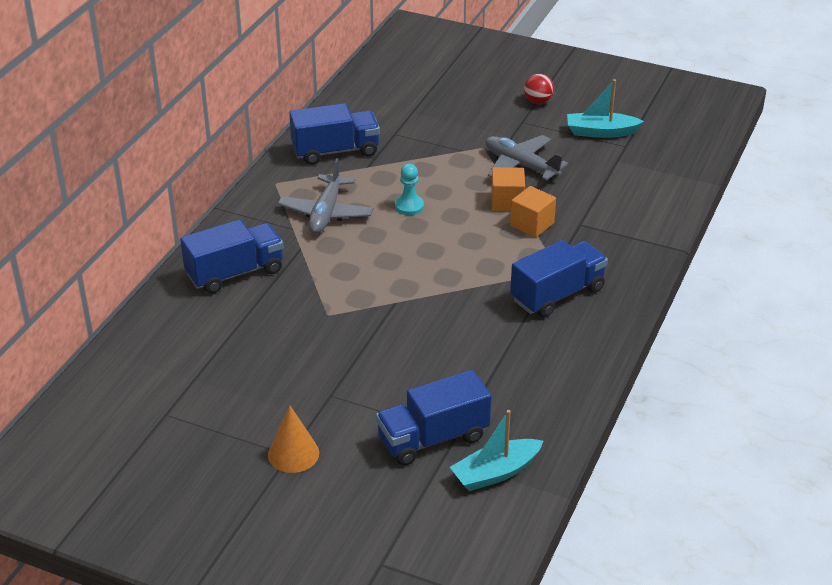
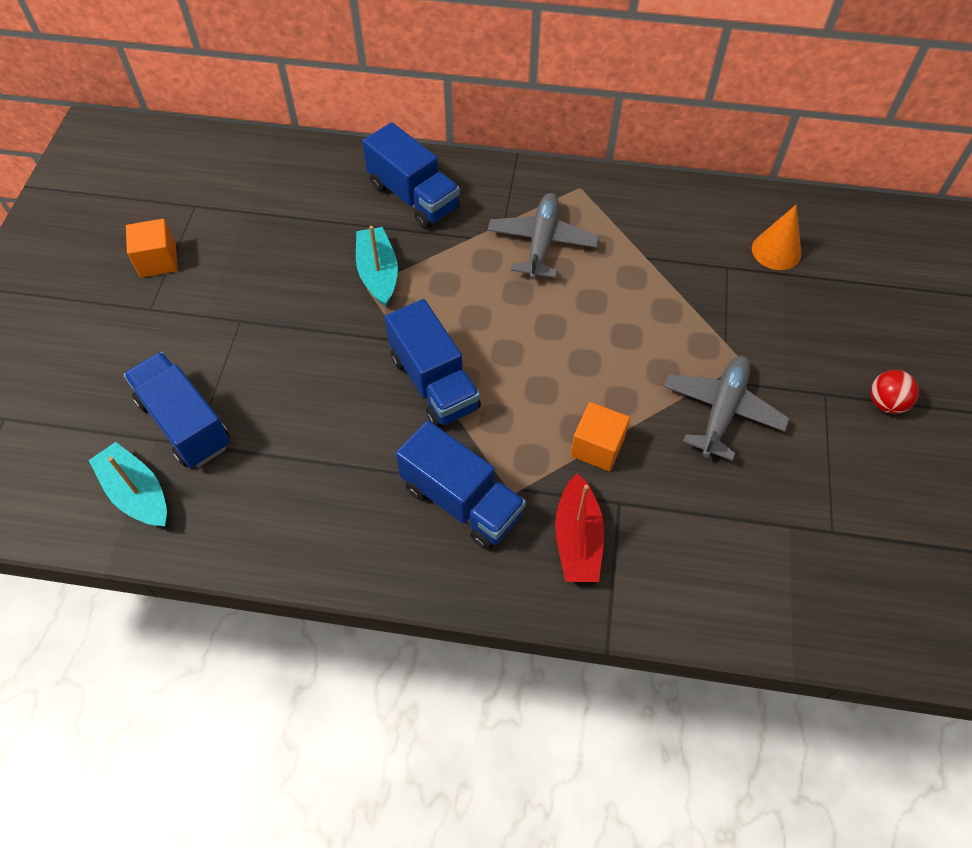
camera: 75 degrees right, 20 degrees up
orange cone [268,406,319,473] -> orange cone moved to [752,205,801,270]
grey plane [278,158,373,234] -> grey plane turned 105 degrees clockwise [487,193,599,280]
blue truck [289,103,380,165] -> blue truck moved to [385,299,481,427]
turquoise pawn [395,164,424,215] -> none
orange cube [491,167,525,211] -> orange cube moved to [126,219,178,278]
turquoise boat [567,79,644,138] -> turquoise boat moved to [356,226,398,307]
none -> red boat [555,473,604,582]

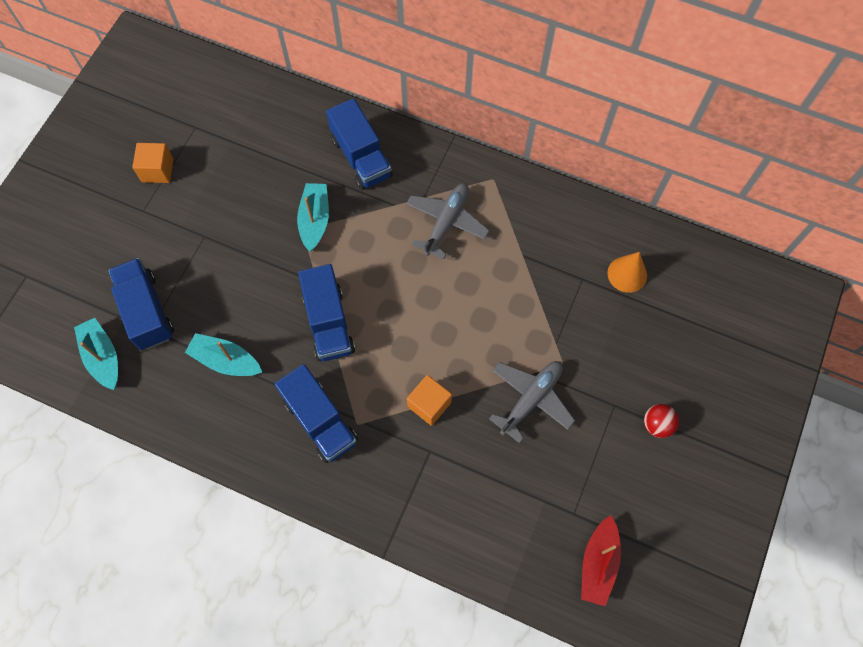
camera: 15 degrees right, 10 degrees up
red boat [555,473,604,582] -> red boat moved to [581,515,621,606]
none -> turquoise boat [185,333,262,376]

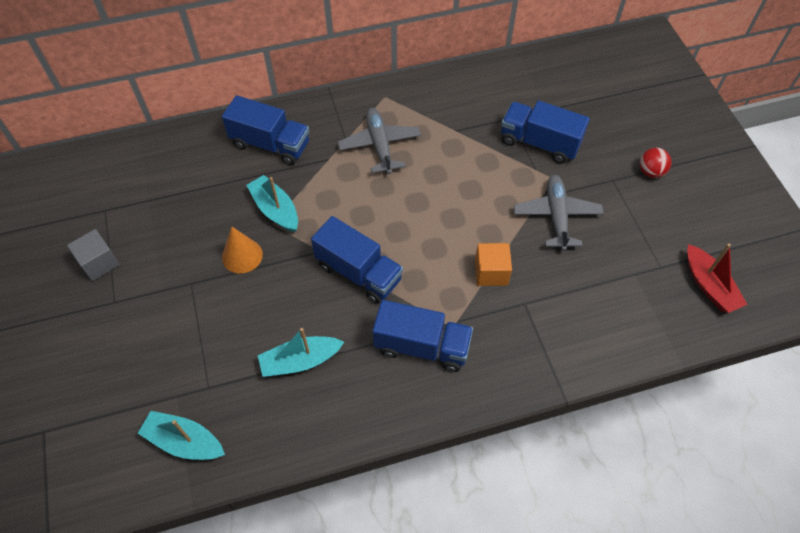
camera: 40 degrees left, 10 degrees down
blue truck [108,258,174,350] -> blue truck moved to [501,100,590,164]
orange cube [132,143,173,183] -> grey cube [67,229,120,281]
orange cone [607,252,647,293] -> orange cone moved to [222,226,263,273]

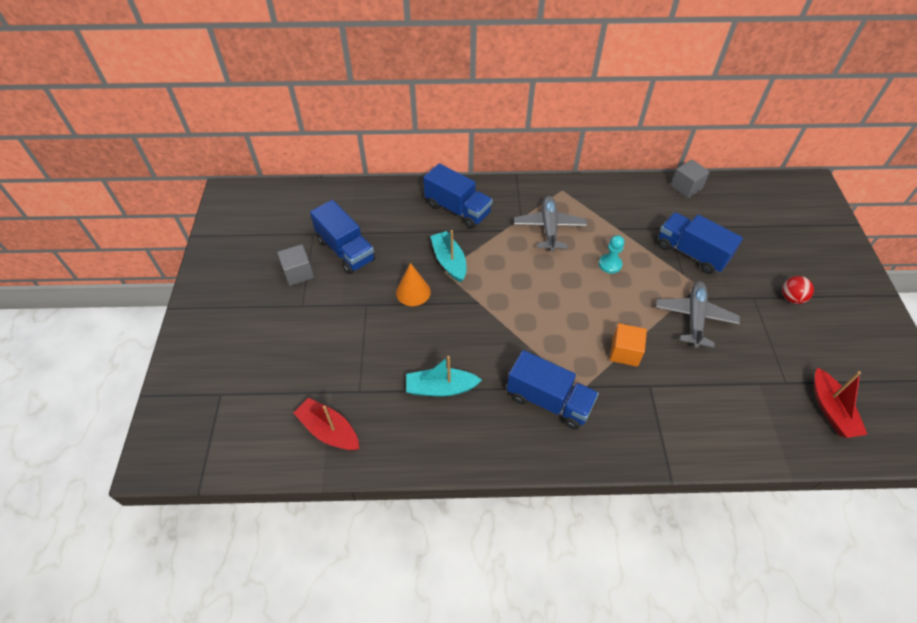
camera: 15 degrees right, 5 degrees down
turquoise boat [138,411,225,460] -> red boat [294,397,359,450]
blue truck [311,216,403,304] -> blue truck moved to [310,200,376,274]
none -> turquoise pawn [599,235,624,274]
none -> grey cube [670,160,710,198]

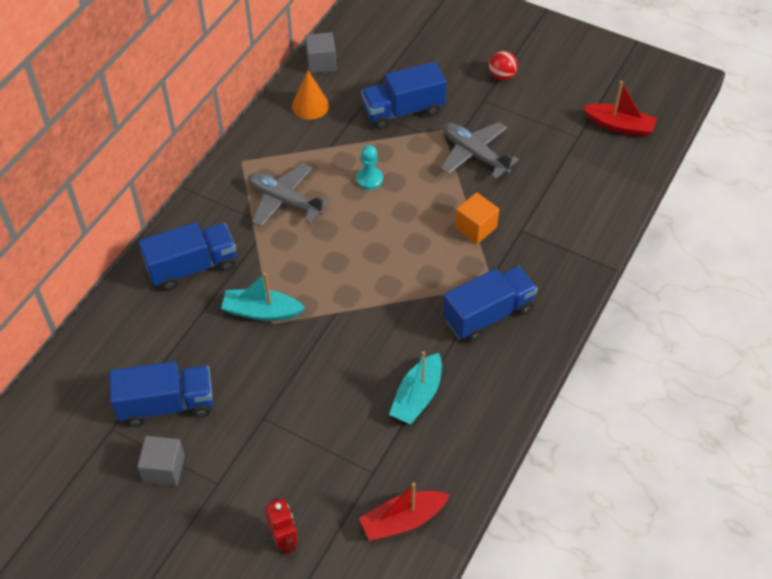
camera: 60 degrees left, 0 degrees up
orange cone [396,263,431,306] -> orange cone moved to [292,71,329,120]
none -> red robot [265,498,298,555]

